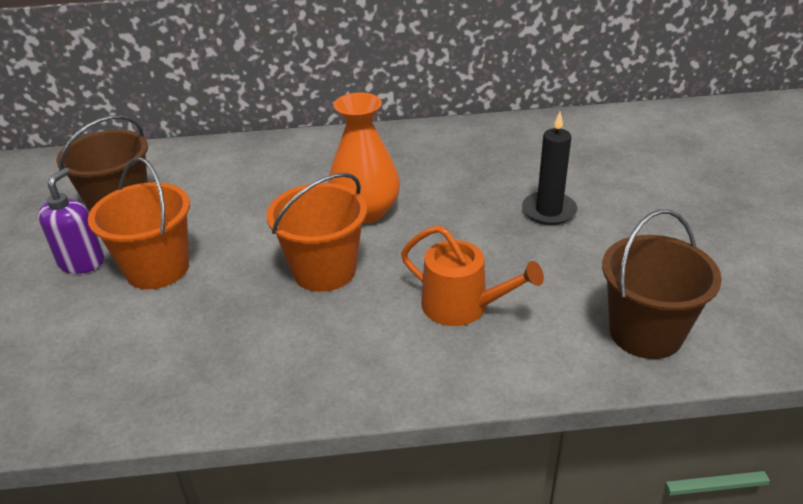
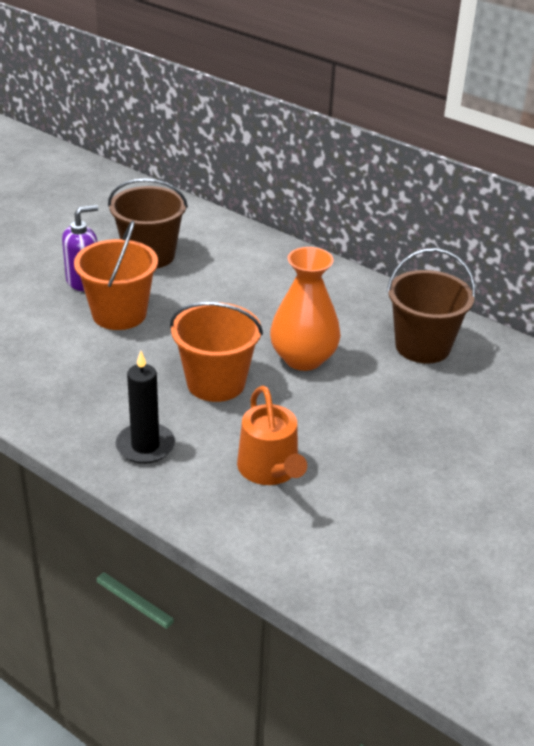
camera: 40 degrees right, 0 degrees up
black candle [522,112,577,225] -> black candle moved to [115,351,175,464]
brown bucket [602,209,722,359] -> brown bucket moved to [387,248,476,363]

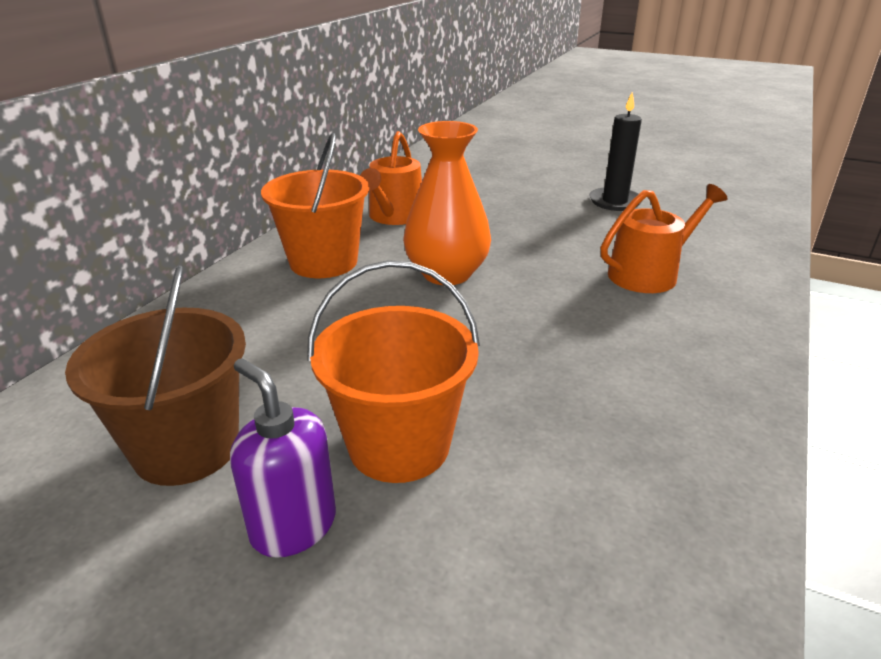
camera: 100 degrees left, 5 degrees down
black candle [115,351,175,464] -> black candle moved to [589,92,642,211]
orange bucket [170,302,263,402] -> orange bucket moved to [261,133,369,278]
brown bucket [387,248,476,363] -> orange watering can [360,131,422,225]

